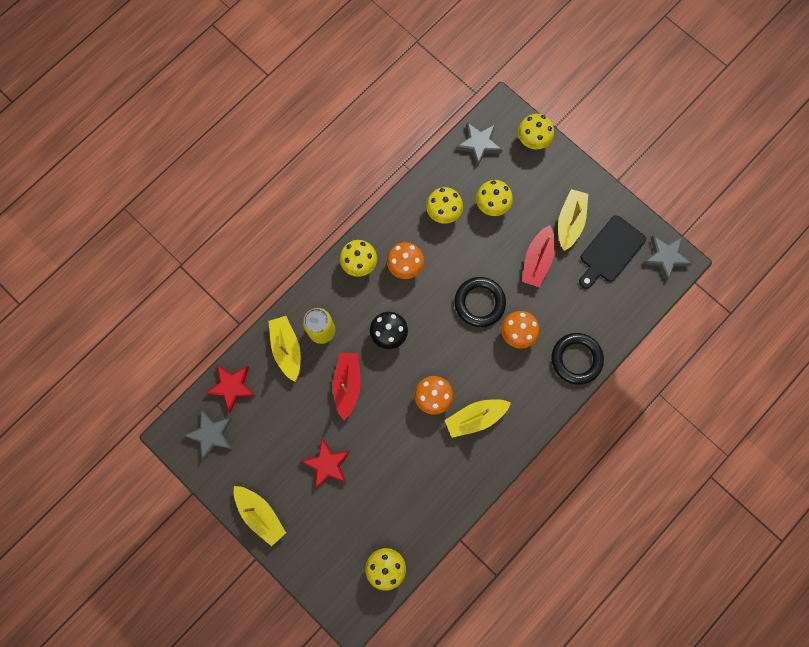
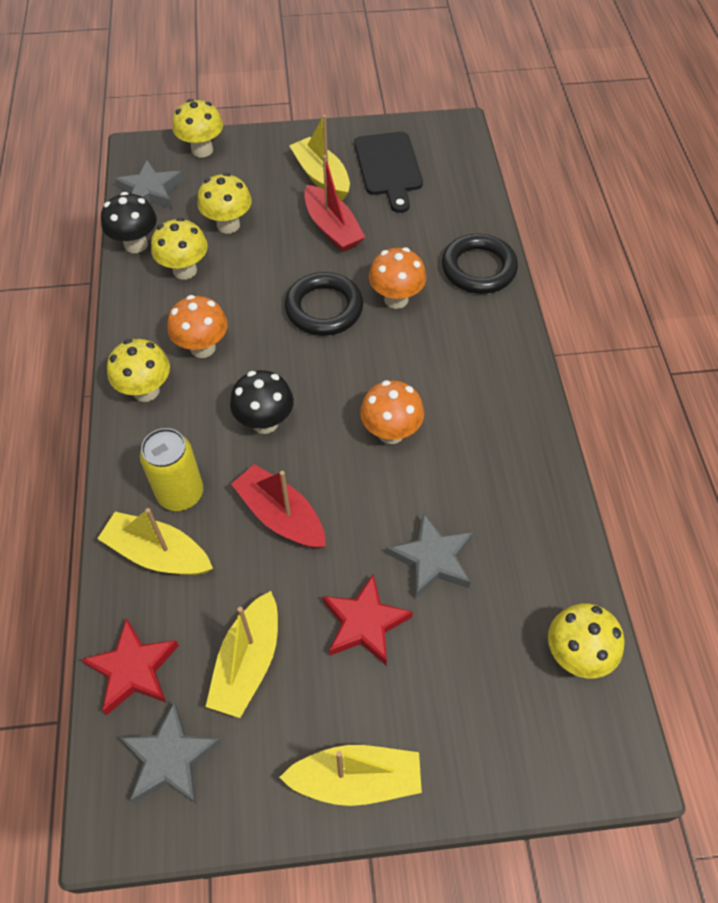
camera: 50 degrees left, 20 degrees down
yellow boat [445,399,511,438] -> yellow boat moved to [206,591,278,718]
grey star [642,236,692,281] -> grey star moved to [387,513,473,599]
none -> black mushroom [101,192,157,253]

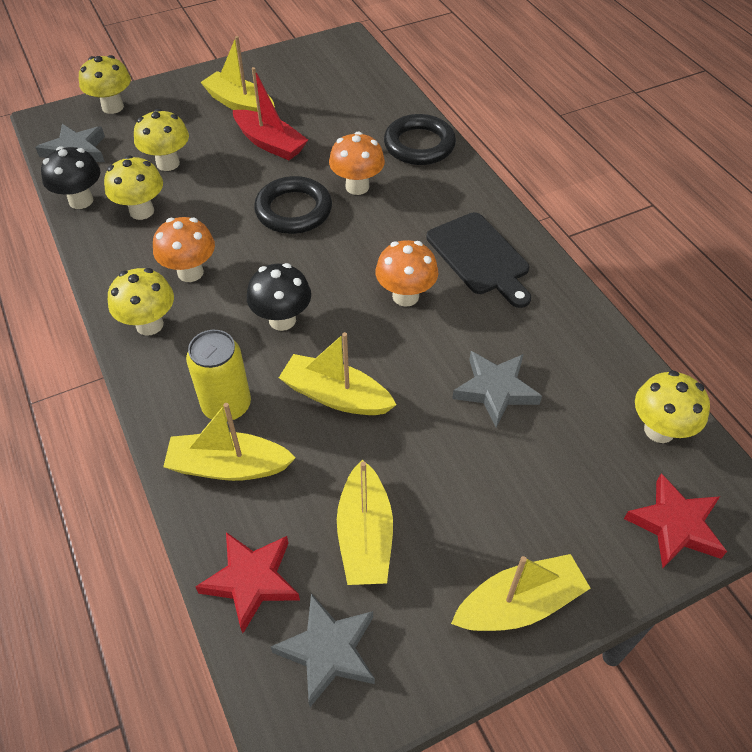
camera: 20 degrees left, 5 degrees down
red boat [231,464,326,549] -> yellow boat [279,332,396,415]
red star [323,574,413,665] -> red star moved to [624,474,727,568]
black cutting board [354,132,423,213] -> black cutting board moved to [426,212,531,308]

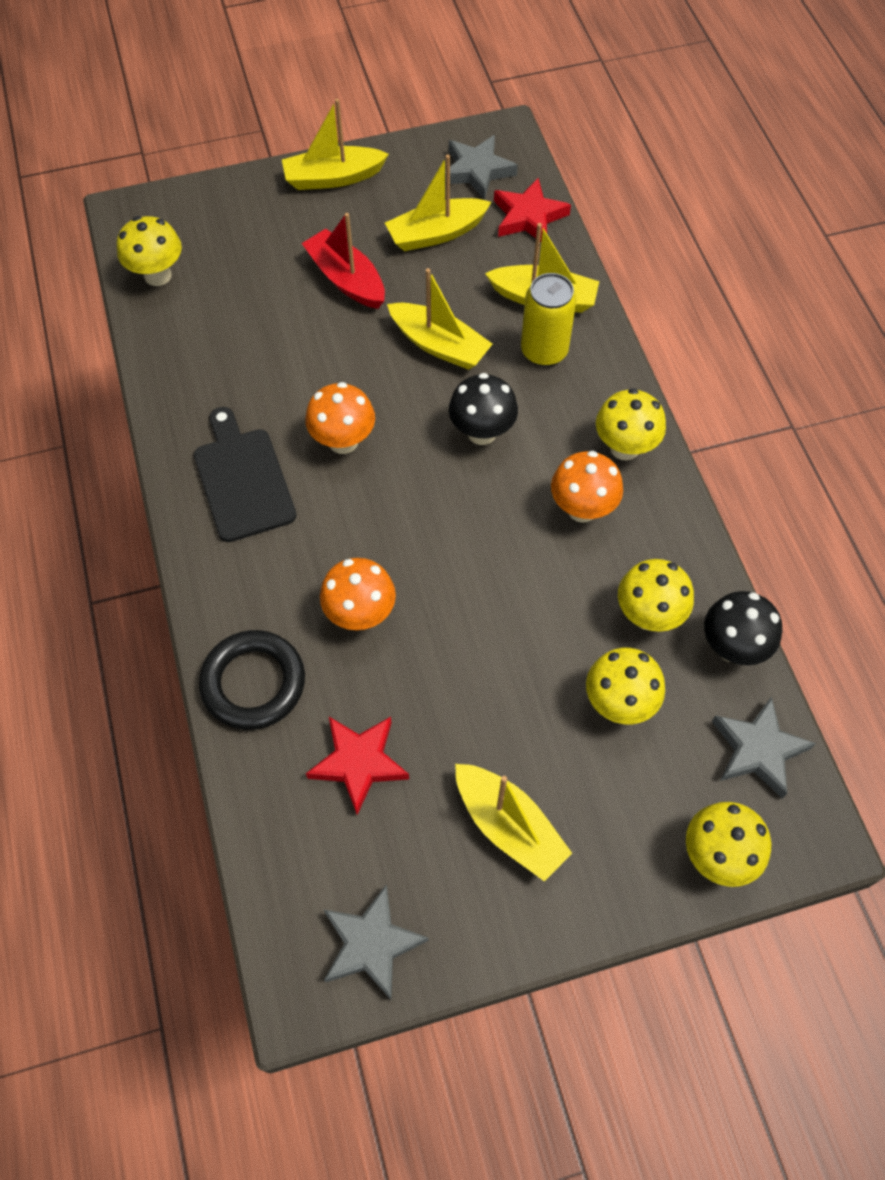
camera: 170 degrees left, 10 degrees up
red boat [233,67,308,160] -> red boat moved to [302,213,385,309]
black ring [254,176,332,234] -> none
yellow boat [337,459,393,585] -> yellow boat turned 120 degrees counterclockwise [385,155,491,251]
grey star [452,351,542,428] -> grey star moved to [323,885,429,1000]
red star [624,474,727,568] -> red star moved to [306,717,409,814]

